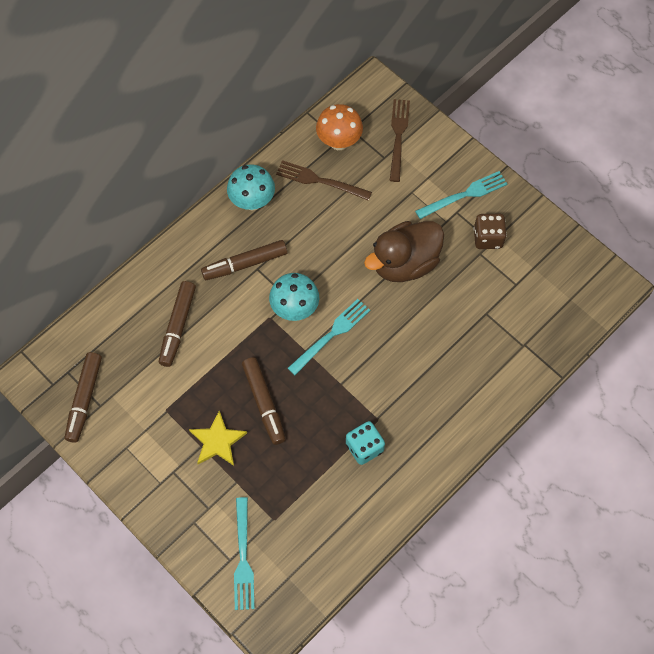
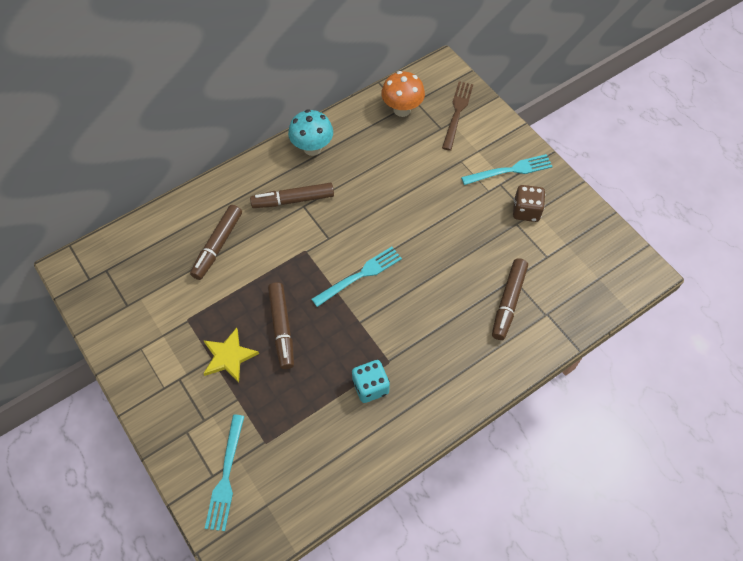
camera: 10 degrees right, 5 degrees down
brown marker [65,352,102,443] -> brown marker moved to [492,258,528,340]
turquoise mushroom [269,273,319,321] -> none
brown fork [276,160,372,201] -> none
brown duck [364,221,444,282] -> none

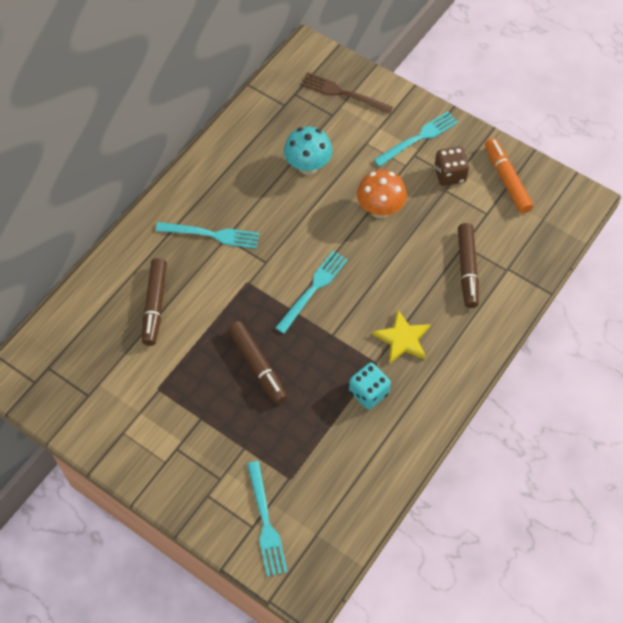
camera: 20 degrees left, 0 degrees up
yellow star [203,328,259,383] -> yellow star moved to [372,310,431,364]
brown marker [250,183,334,208] -> turquoise fork [156,222,259,249]
turquoise mushroom [288,109,333,156] -> turquoise mushroom moved to [284,126,333,175]
orange mushroom [381,71,425,117] -> orange mushroom moved to [357,170,407,219]
brown fork [442,81,473,151] -> brown fork turned 60 degrees counterclockwise [301,72,393,114]
none -> orange marker [485,138,533,214]

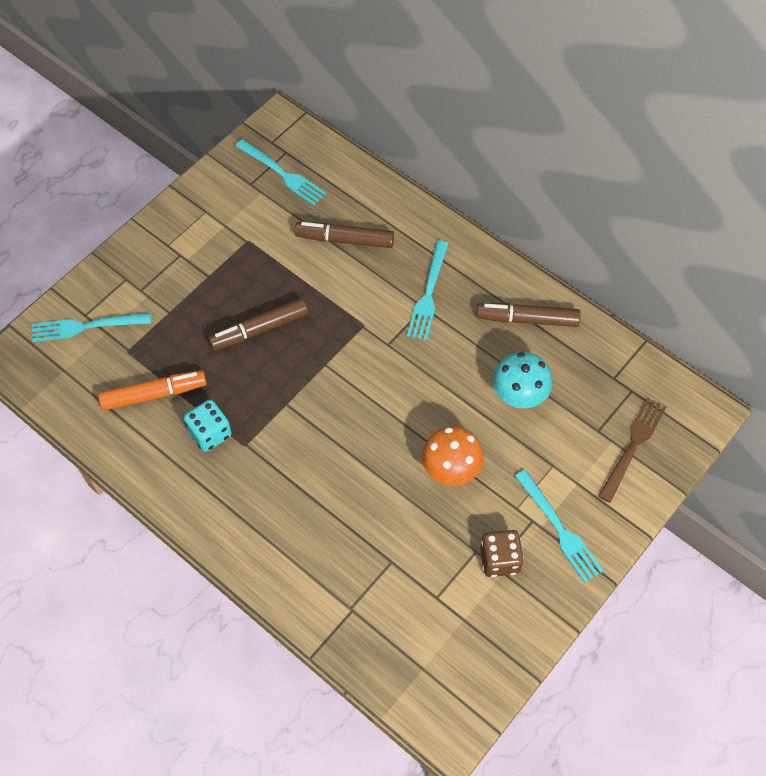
camera: 95 degrees right, 0 degrees up
turquoise fork [275,251,348,334] -> turquoise fork moved to [235,139,326,206]
yellow star [372,310,431,364] -> none
brown marker [458,223,479,308] -> brown marker moved to [476,303,581,327]
orange marker [485,138,533,214] -> orange marker moved to [98,370,207,410]

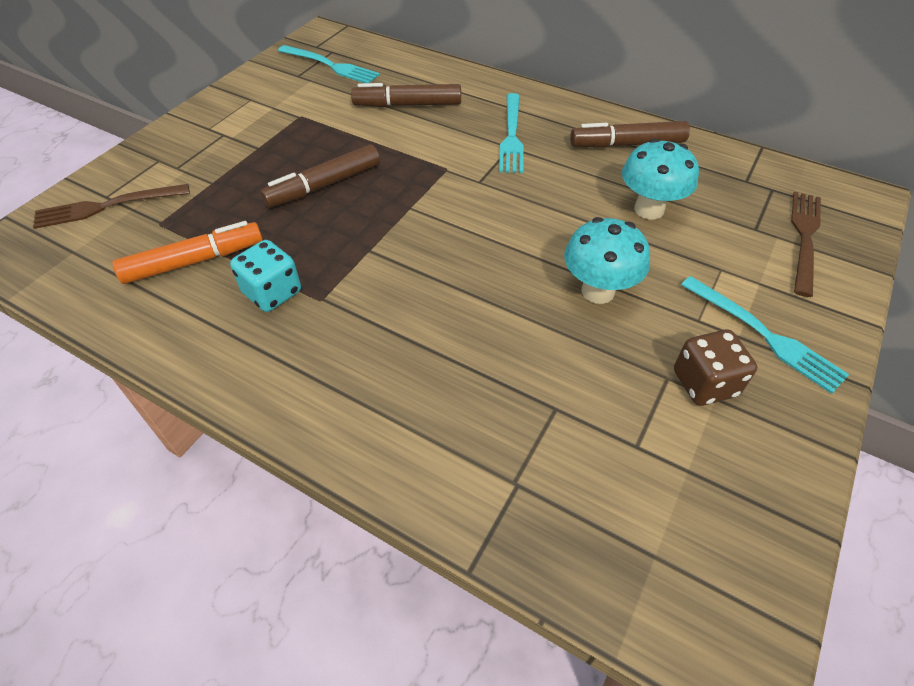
camera: 10 degrees left, 10 degrees down
turquoise fork [32,313,151,342] -> brown fork [33,184,190,229]
orange mushroom [422,426,484,486] -> turquoise mushroom [564,217,650,304]

